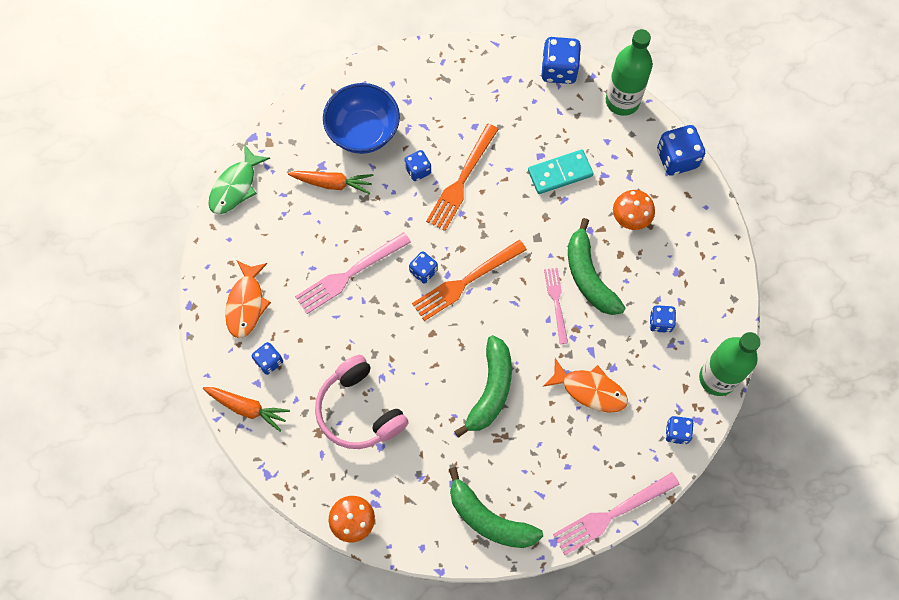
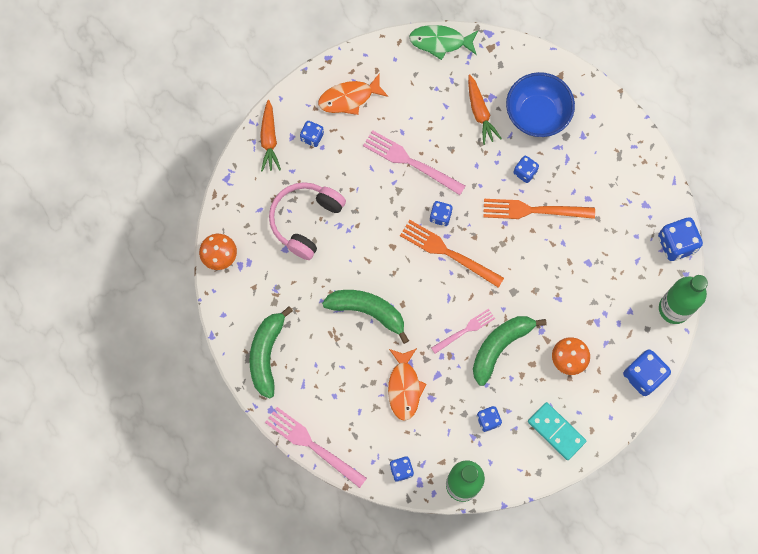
camera: 65 degrees right, 5 degrees up
green banana [454,335,512,438] -> green banana turned 150 degrees counterclockwise [322,290,409,344]
turquoise domino [528,150,594,194] -> turquoise domino moved to [528,402,586,460]

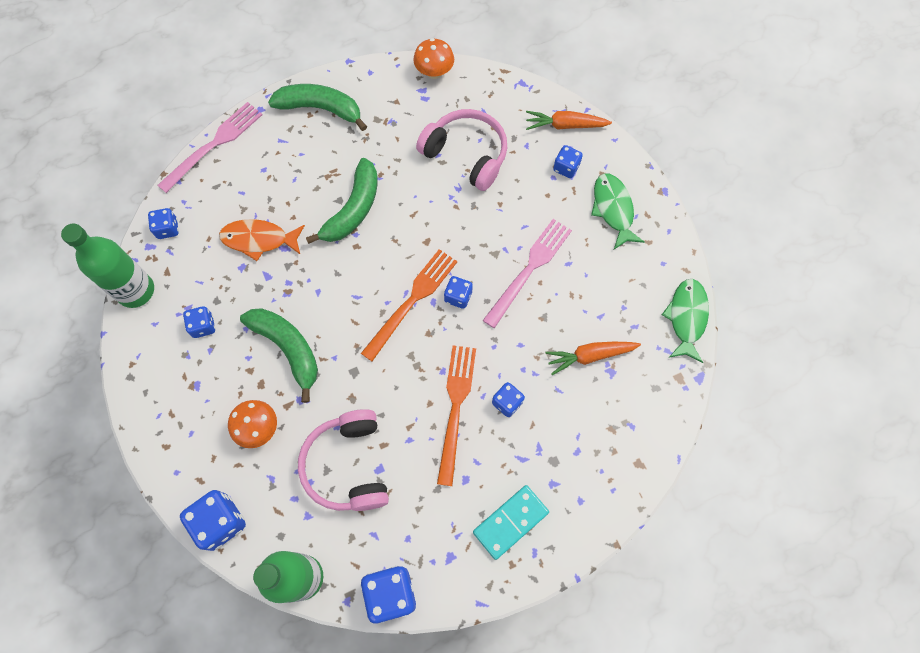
camera: 95 degrees right, 5 degrees down
orange fish [318,73,388,115] -> green fish [591,173,644,249]
pink fork [431,309,495,354] -> none
blue bowl [506,72,575,137] -> none
turquoise domino [528,402,586,460] -> turquoise domino moved to [473,485,549,560]
none -> pink headphones [298,409,389,511]

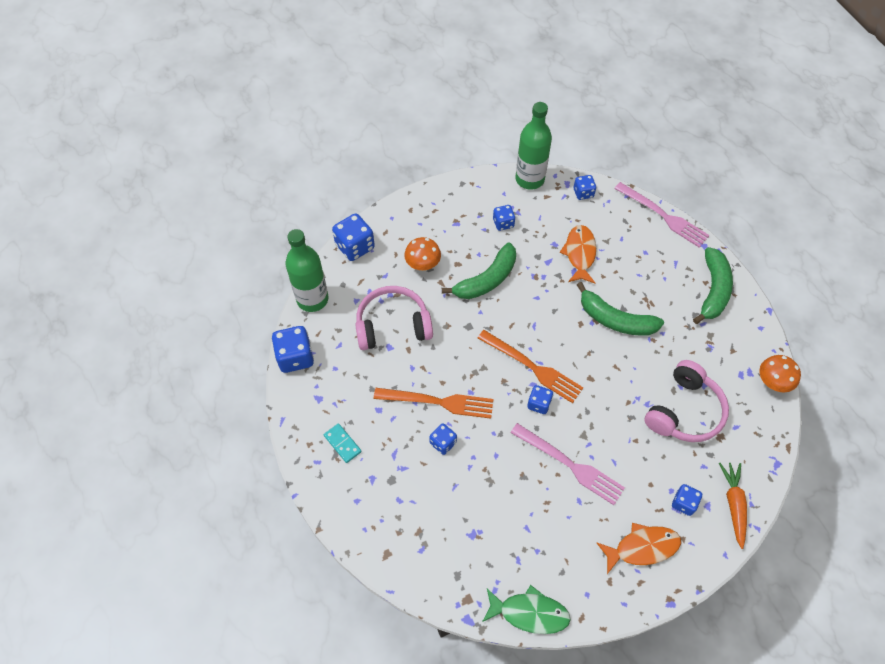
camera: 90 degrees right, 10 degrees down
turquoise domino [473,485,549,560] -> turquoise domino [324,423,362,463], size x0.66
orange carrot [545,342,641,375] -> none
green fish [591,173,644,249] -> orange fish [597,523,681,574]

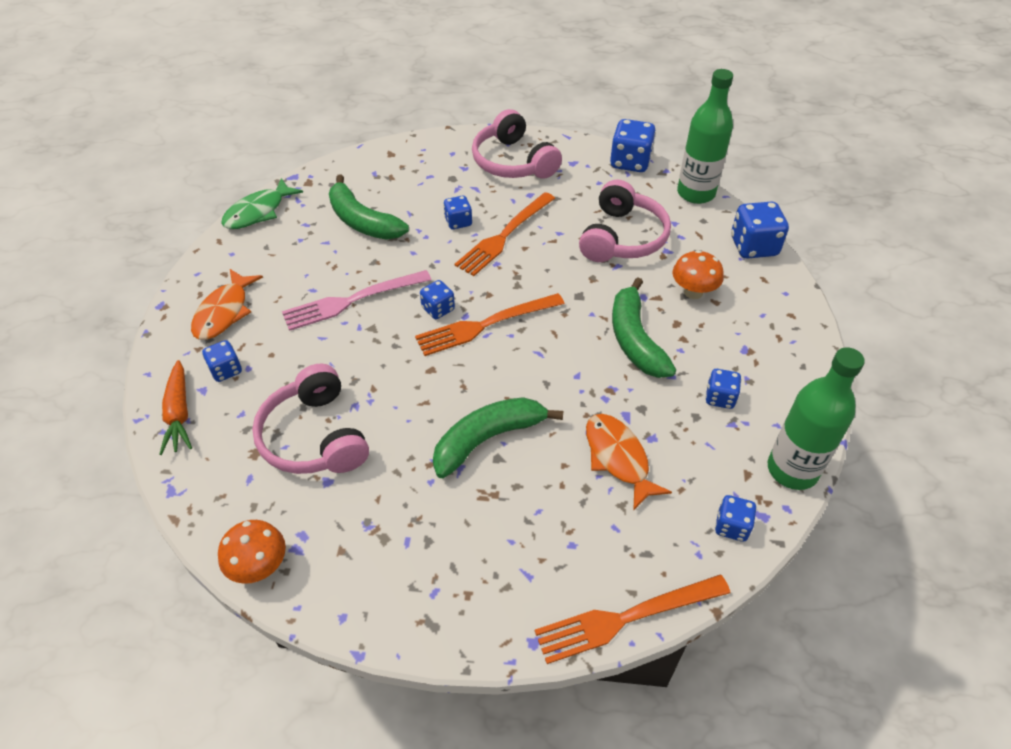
camera: 120 degrees right, 10 degrees down
turquoise domino [324,423,362,463] -> pink headphones [472,109,562,179]
orange fish [560,225,596,284] -> orange fish turned 150 degrees counterclockwise [586,414,672,511]
pink fork [614,182,710,247] -> orange fork [535,574,730,664]
green banana [693,247,733,324] -> green banana moved to [329,174,409,240]
orange carrot [719,463,747,549] -> orange carrot turned 45 degrees clockwise [159,360,192,455]

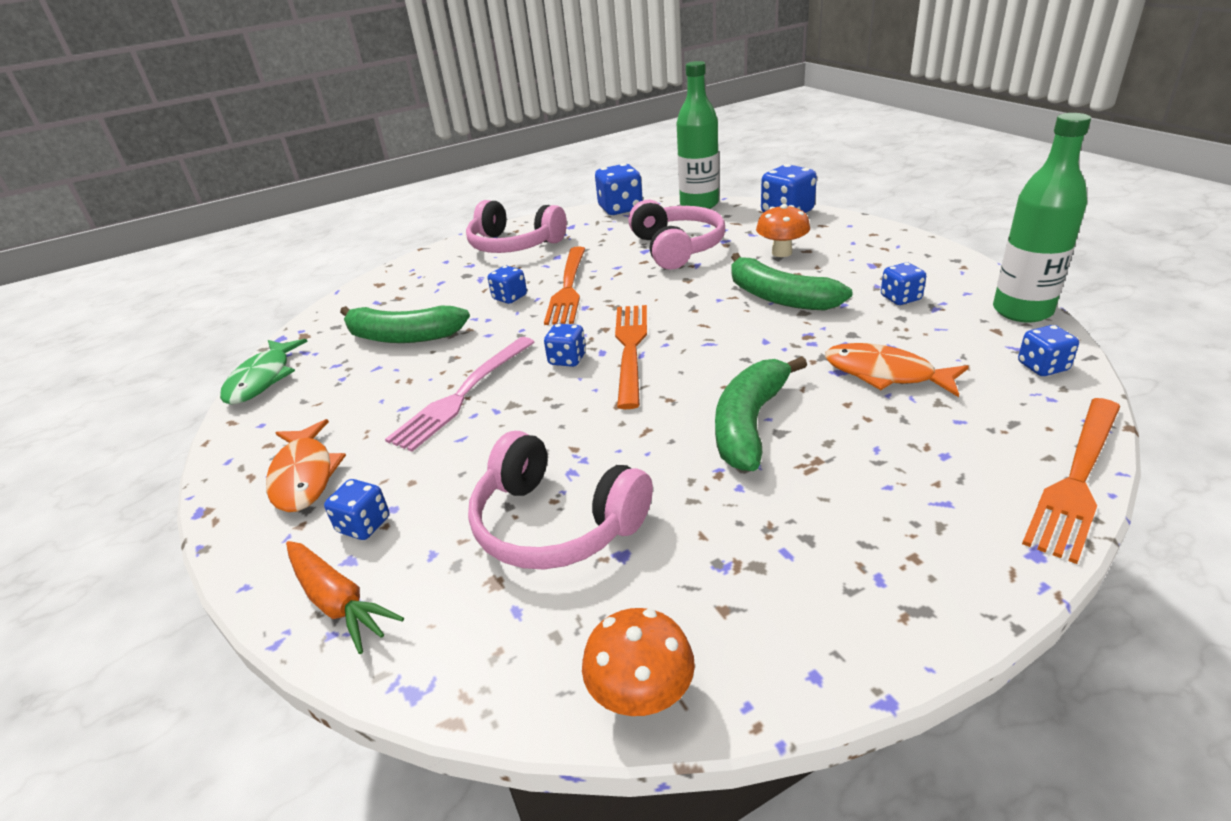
camera: 30 degrees left, 15 degrees down
orange fork [415,293,565,356] -> orange fork turned 150 degrees clockwise [615,305,647,409]

